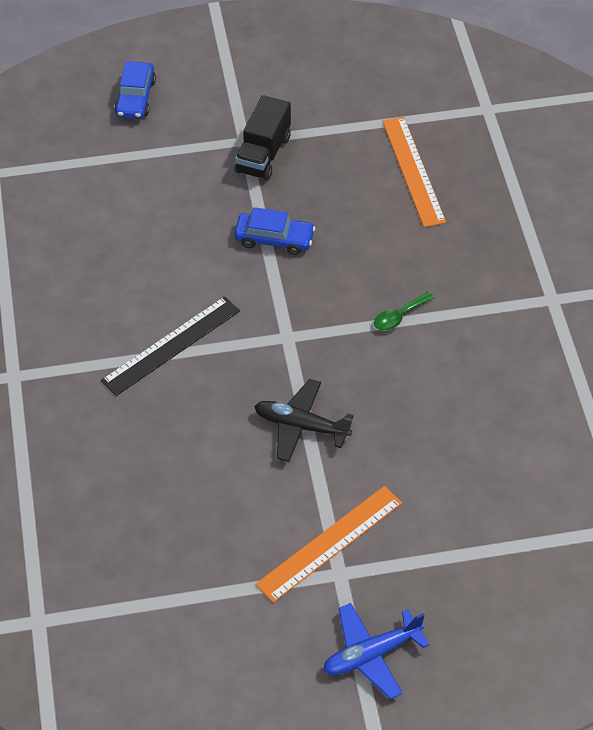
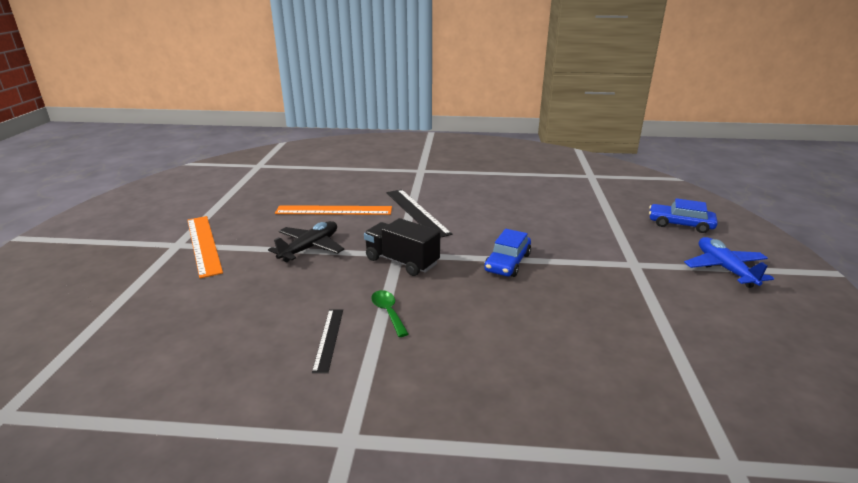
camera: 105 degrees right, 25 degrees down
black truck [235,95,291,181] -> black truck moved to [364,218,440,276]
blue plane [323,603,429,699] -> blue plane moved to [684,237,774,288]
orange ruler [382,117,446,227] -> orange ruler moved to [275,205,392,215]
none -> black ruler [312,309,343,373]

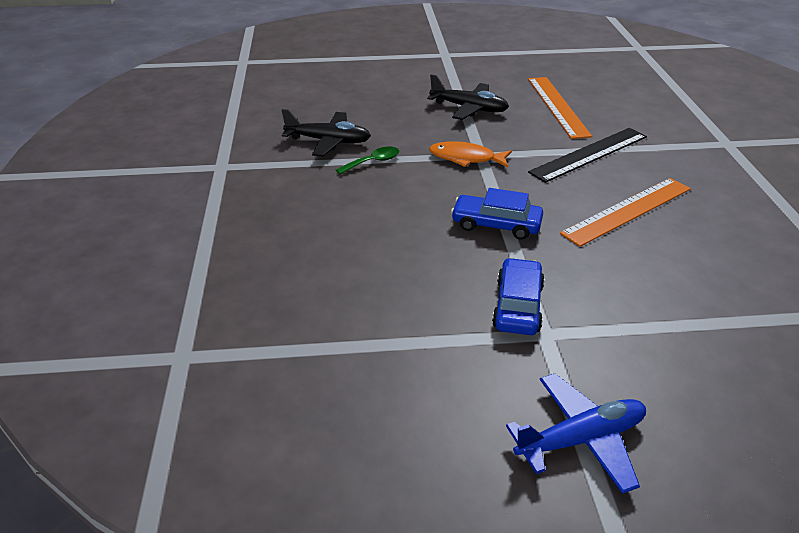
camera: 80 degrees right, 10 degrees up
orange ruler [187,216,223,278] -> orange ruler moved to [560,178,691,247]
black ruler [312,309,343,373] -> black plane [282,109,371,156]
black truck [364,218,440,276] -> orange fish [429,141,512,167]
blue car [649,198,718,233] -> blue car moved to [492,258,545,335]

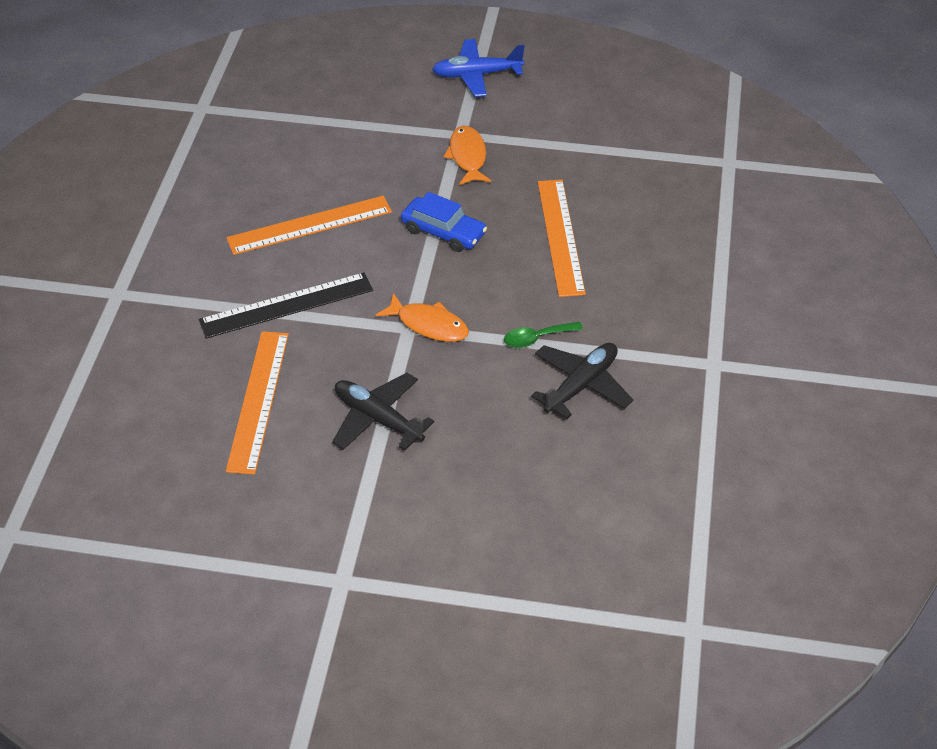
camera: 165 degrees left, 10 degrees up
black plane [282,109,371,156] -> black plane turned 105 degrees clockwise [531,343,633,419]
blue car [492,258,545,335] -> orange fish [443,126,491,185]
none -> orange ruler [538,180,586,297]

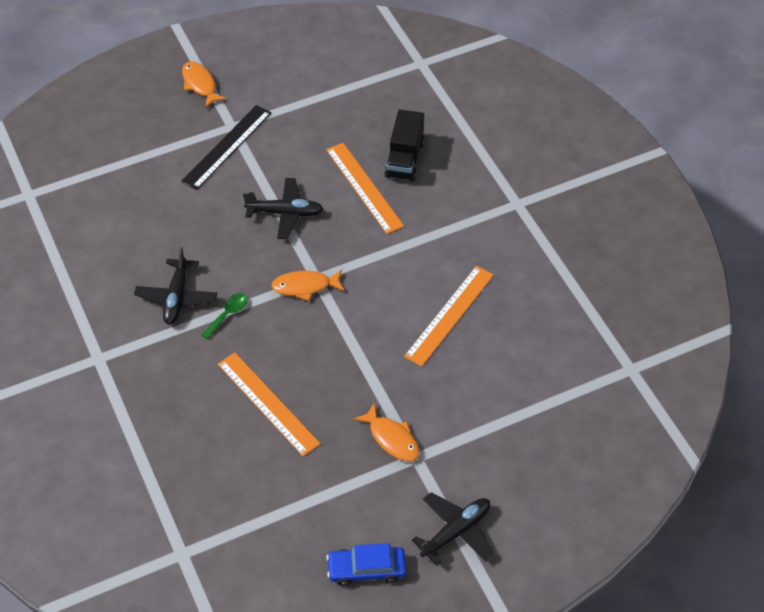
camera: 145 degrees right, 5 degrees up
black ruler [199,272,373,339] -> black ruler moved to [181,105,271,190]
blue car [401,192,487,252] -> blue car moved to [326,543,406,586]
blue plane [432,39,525,97] -> black plane [412,492,494,566]
none -> orange fish [182,62,227,108]
none -> black truck [384,109,425,181]

